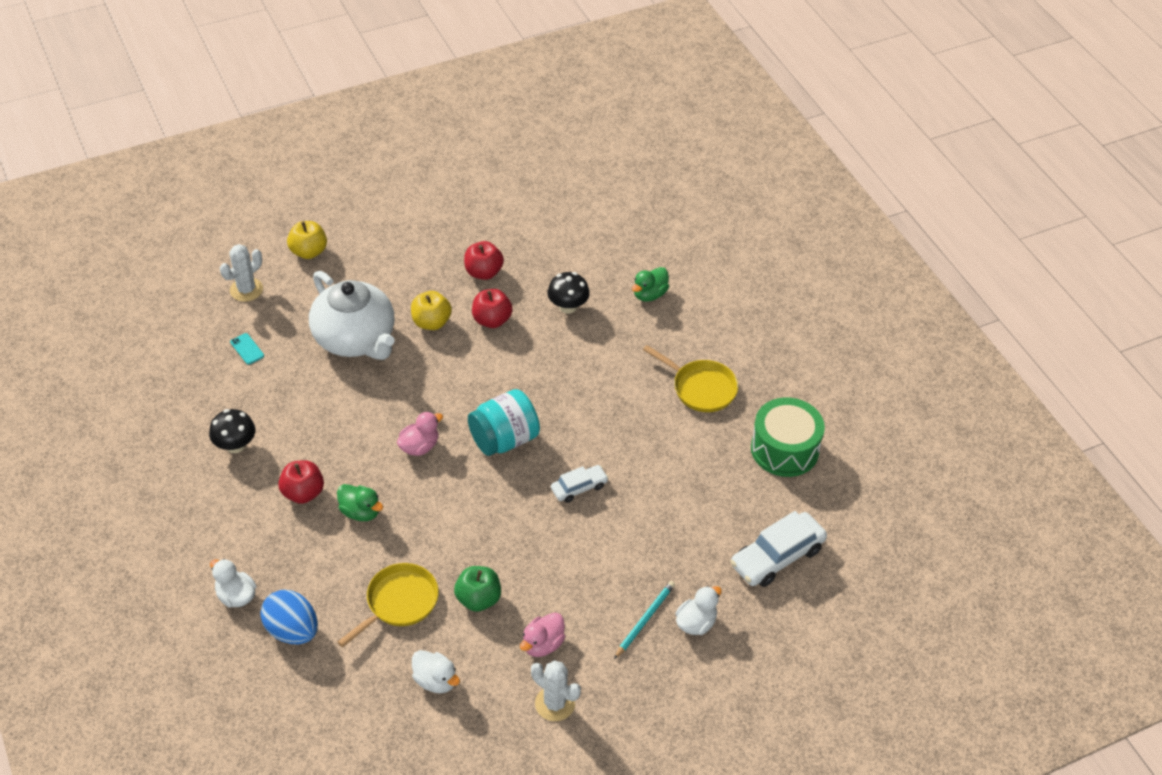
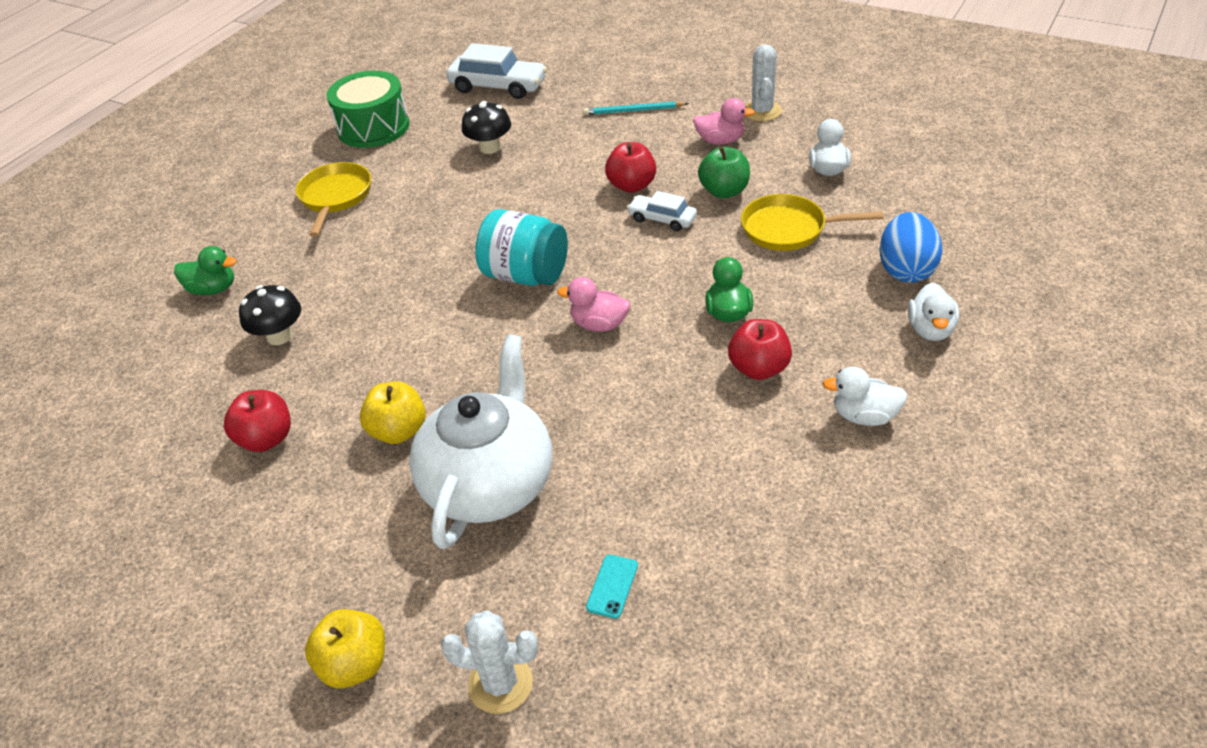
camera: 120 degrees left, 5 degrees down
black mushroom [209,409,255,453] -> black mushroom moved to [462,101,511,154]
red apple [472,289,513,328] -> red apple moved to [605,142,656,193]
white car [551,465,609,503] -> white car moved to [627,191,697,231]
white duck [675,586,722,635] -> white duck moved to [823,367,908,426]

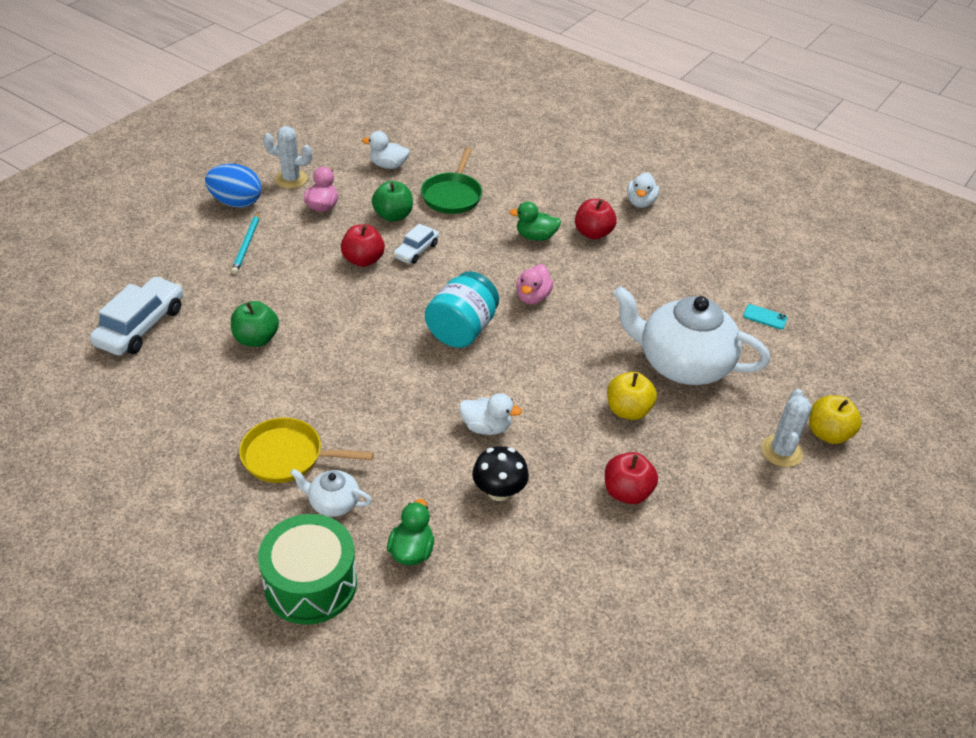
camera: 90 degrees left, 0 degrees up
green drum [327,71,409,148] -> green drum moved to [258,514,357,625]
white cactus [441,610,538,714] -> white cactus moved to [761,389,812,467]
black mushroom [462,101,511,154] -> green apple [231,301,279,347]
yellow pan [741,194,884,251] -> green pan [421,147,482,214]
blue egg [879,212,943,283] -> blue egg moved to [205,164,262,208]
white duck [908,283,959,341] -> white duck moved to [459,393,522,435]
none -> white teapot [290,469,372,517]

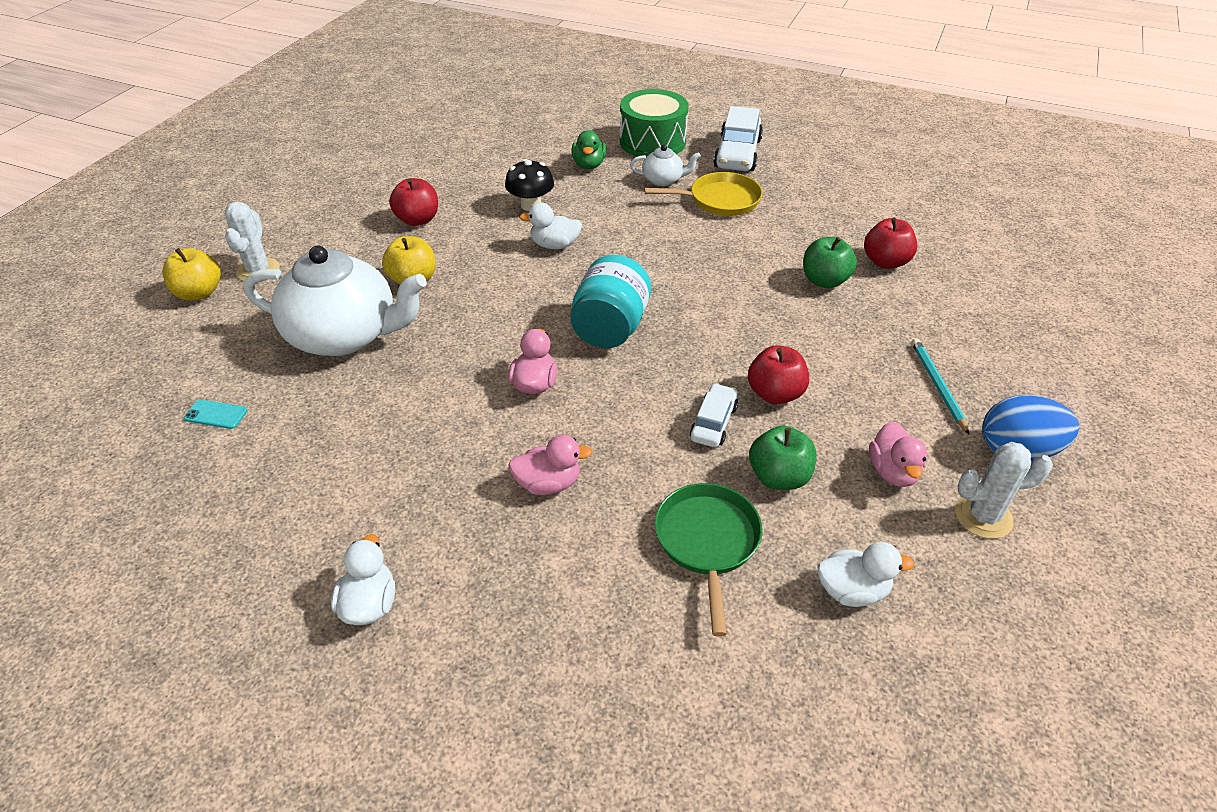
camera: 170 degrees right, 0 degrees up
white car [90,277,183,356] -> white car moved to [714,106,763,171]
green duck [510,202,561,241] -> pink duck [508,435,592,495]
red apple [575,199,617,240] -> red apple moved to [864,218,917,269]

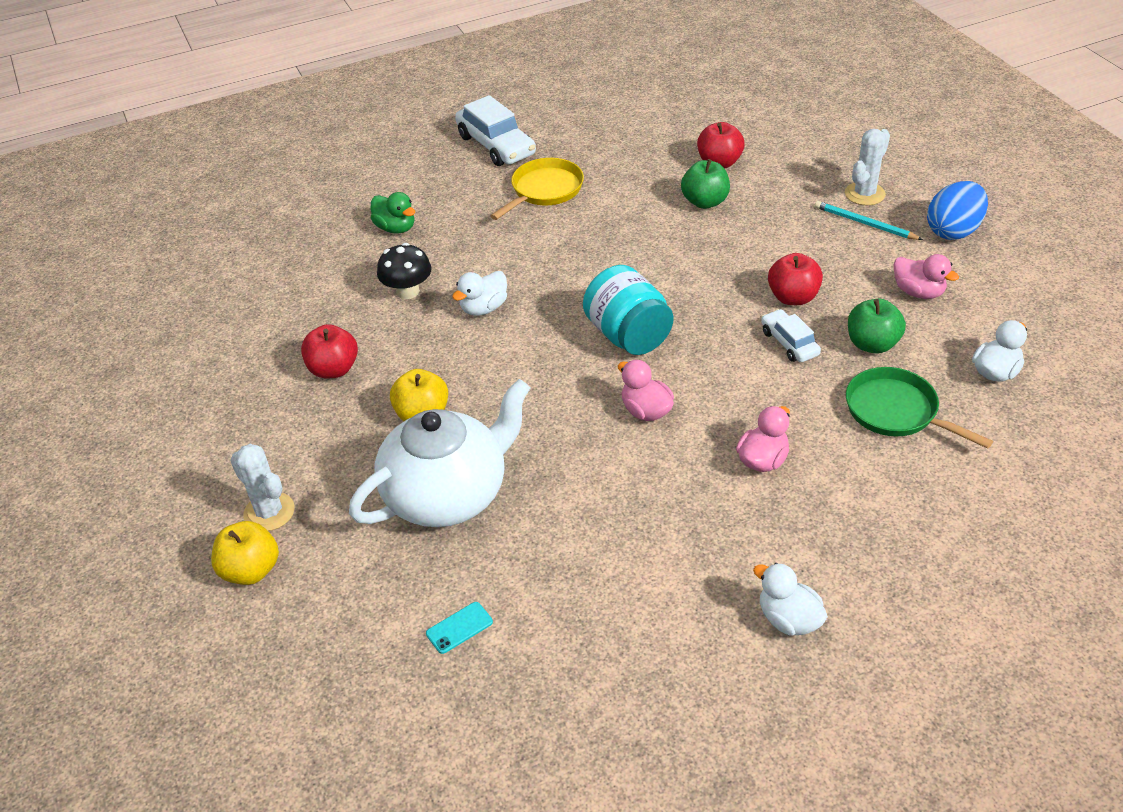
camera: 45 degrees left, 0 degrees up
green drum [620,89,688,157] -> none
white teapot [630,145,701,186] -> none
white cactus [955,442,1053,539] -> white cactus moved to [845,129,890,205]

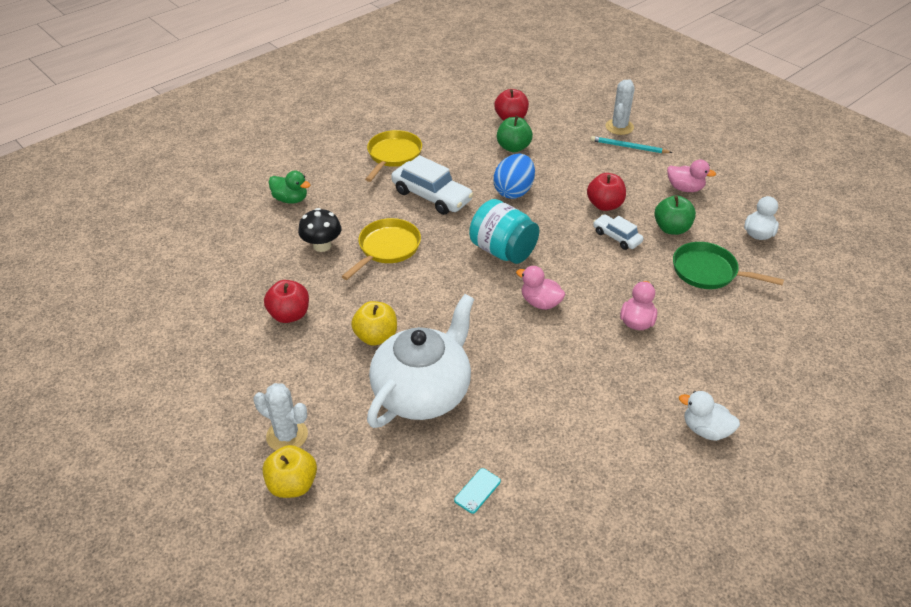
camera: 20 degrees left, 0 degrees up
white duck [452,271,507,316] -> yellow pan [341,218,421,280]
white car [455,95,536,166] -> white car moved to [391,155,474,215]
blue egg [927,181,988,240] -> blue egg moved to [493,153,535,199]

